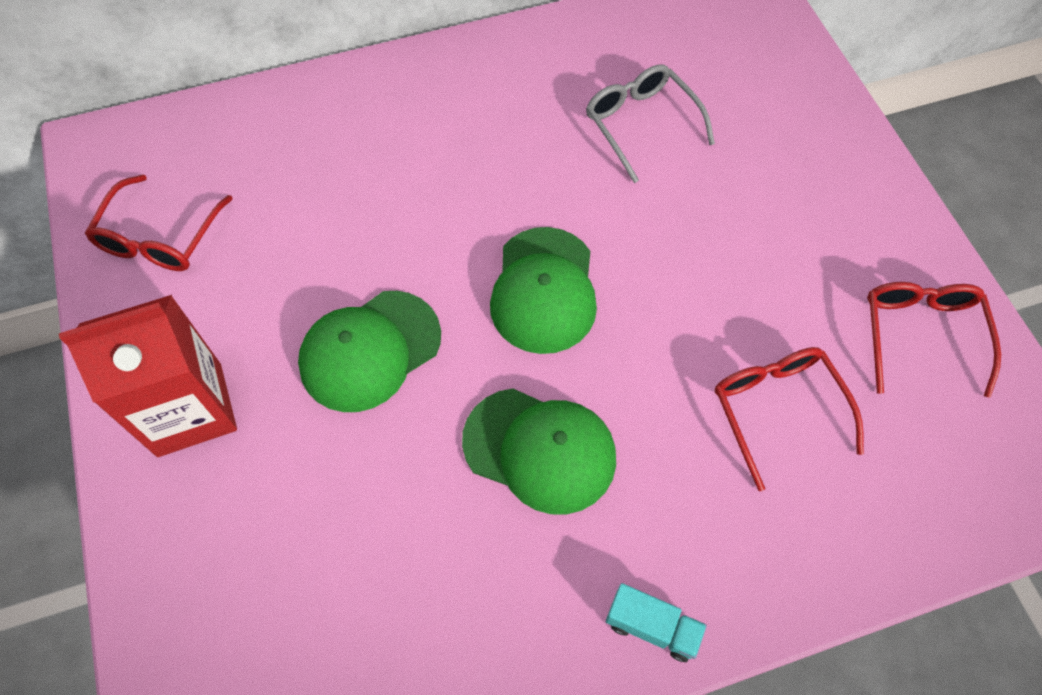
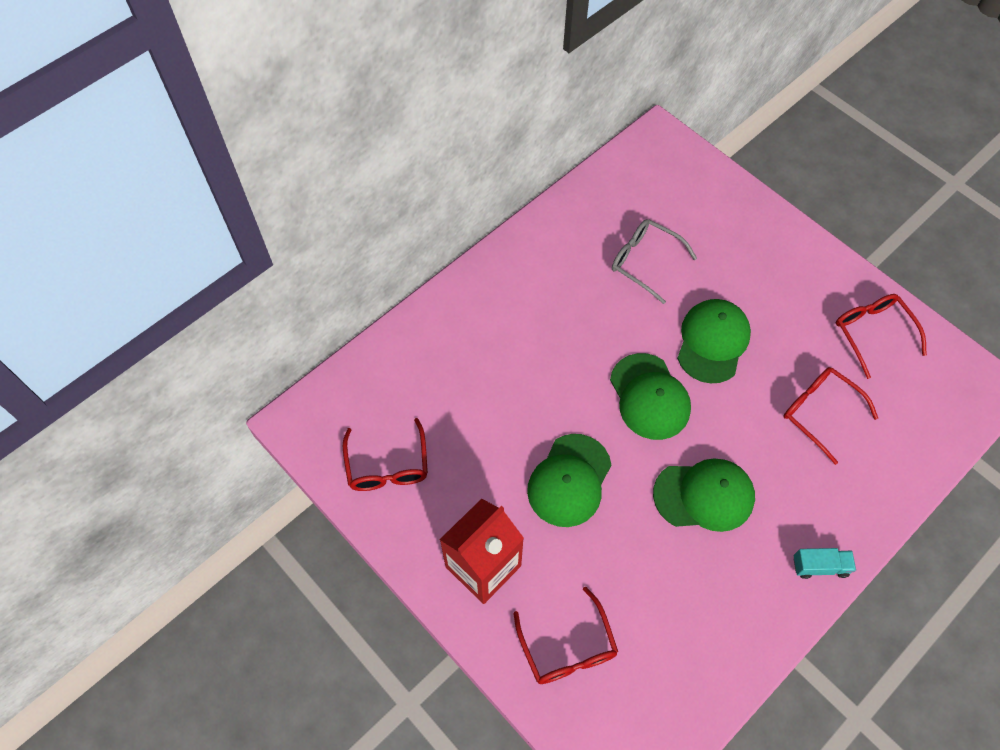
camera: 25 degrees left, 0 degrees up
none -> red glasses [513,586,618,684]
none -> green cap [677,299,751,383]

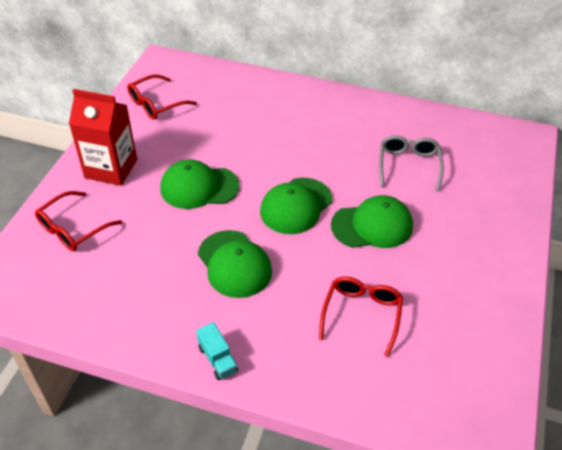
camera: 60 degrees right, 15 degrees down
red glasses [836,294,927,379] -> none

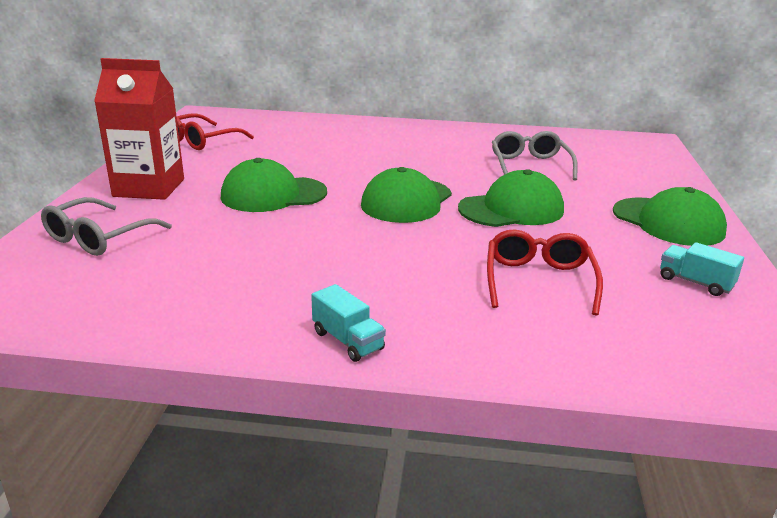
camera: 10 degrees left, 20 degrees down
red glasses [35,191,122,251] -> grey glasses [41,197,172,256]
green cap [198,230,272,298] -> green cap moved to [613,187,727,246]
none -> turquoise truck [660,242,744,296]

